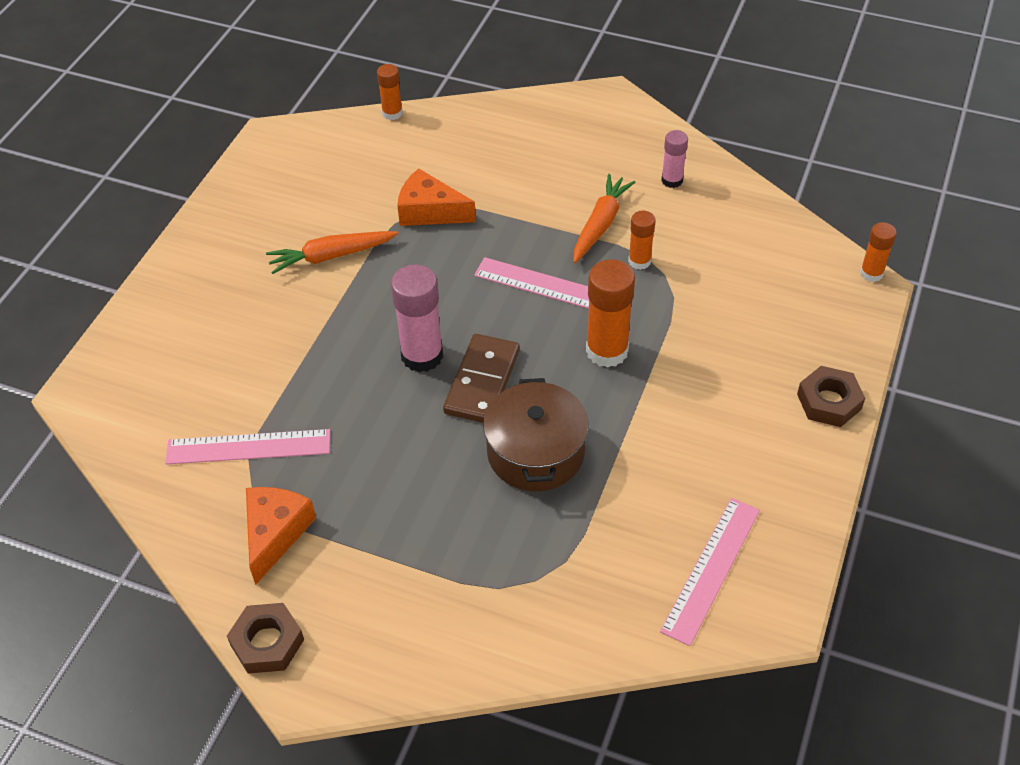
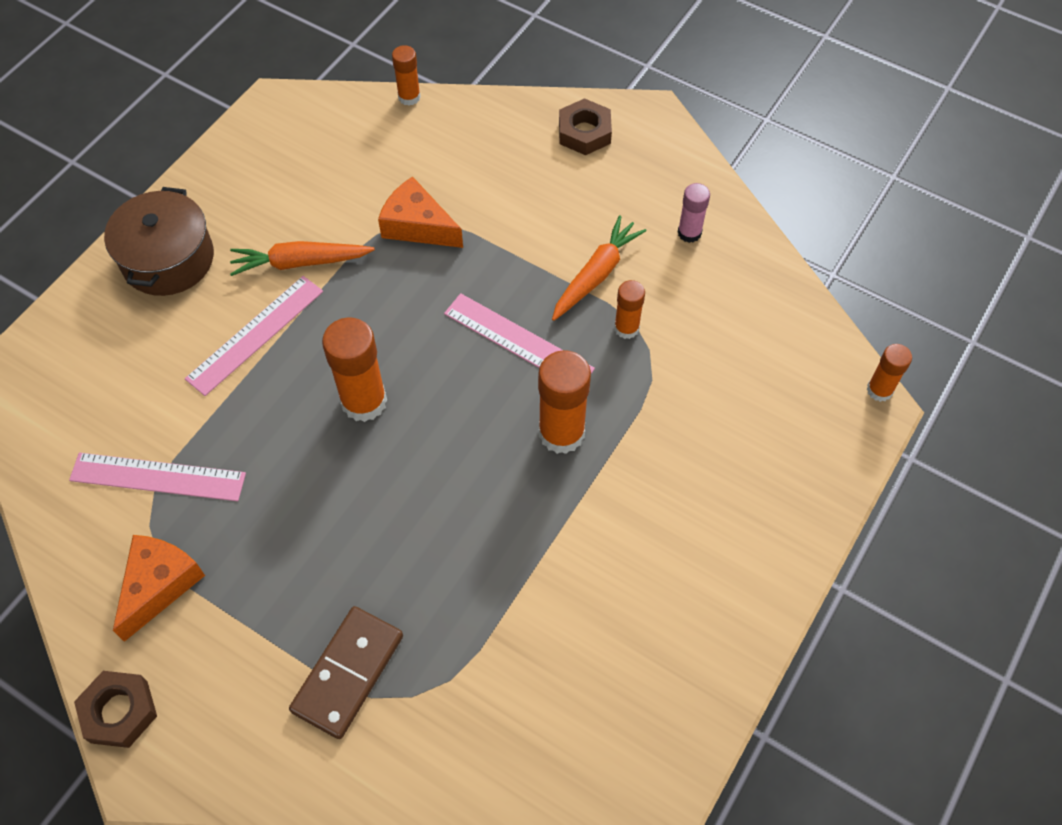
camera: 10 degrees right, 10 degrees up
pink glue stick [391,264,443,372] -> orange glue stick [322,317,387,422]
brown domino [443,334,520,423] -> brown domino moved to [289,606,403,739]
brown pot [483,378,588,491] -> brown pot moved to [104,187,214,296]
pink ruler [660,498,760,646] -> pink ruler moved to [185,276,323,396]
brown nut [797,366,865,427] -> brown nut moved to [559,98,612,155]

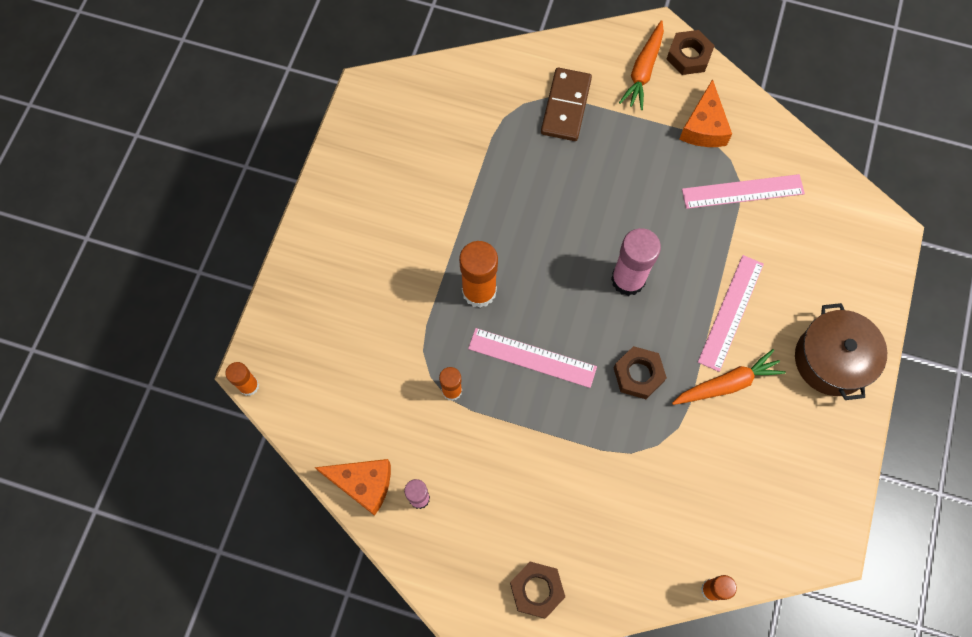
camera: 165 degrees right, 10 degrees up
orange glue stick [322,317,387,422] -> pink glue stick [611,228,661,296]
orange cheese [378,177,463,248] -> orange cheese moved to [315,459,391,516]
orange carrot [552,215,646,321] -> orange carrot moved to [619,20,664,110]
none -> brown nut [613,346,667,399]

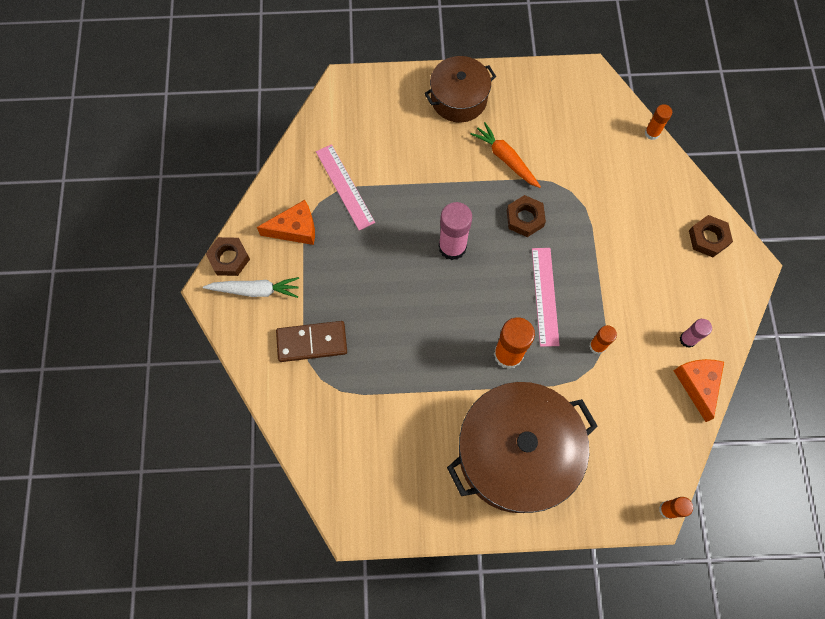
camera: 110 degrees left, 0 degrees up
orange carrot [619,20,664,110] -> white carrot [203,277,299,298]
pink ruler [698,255,764,372] -> none
none -> brown pot [447,382,598,513]

